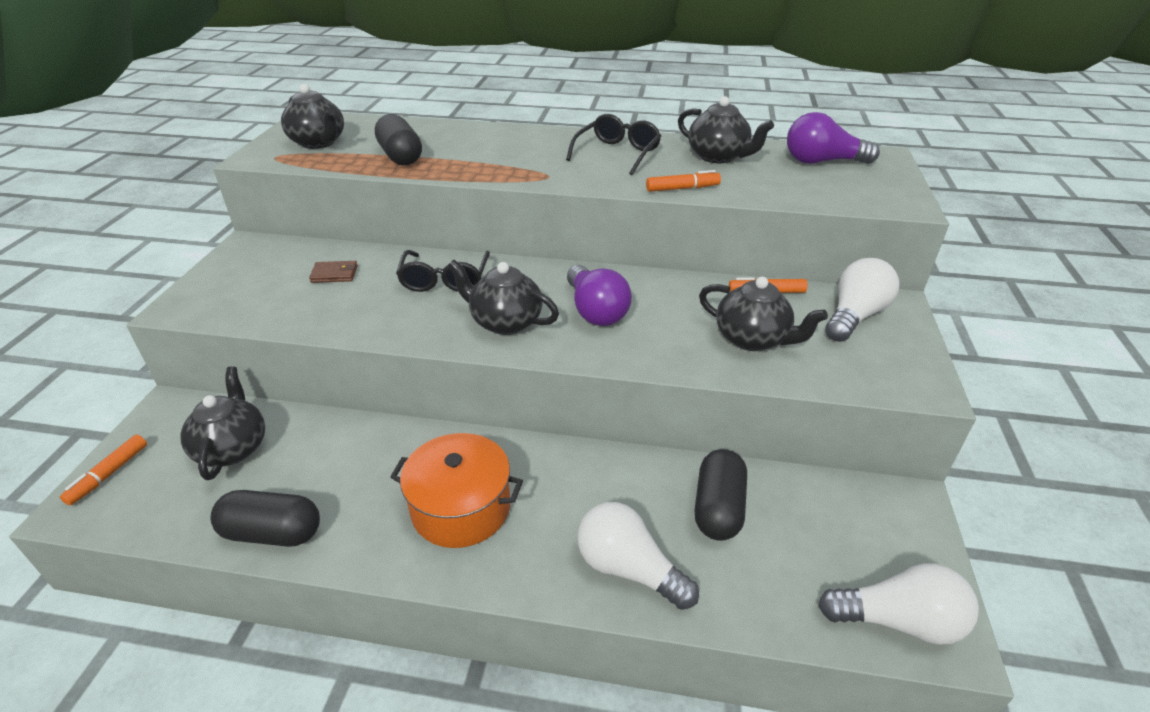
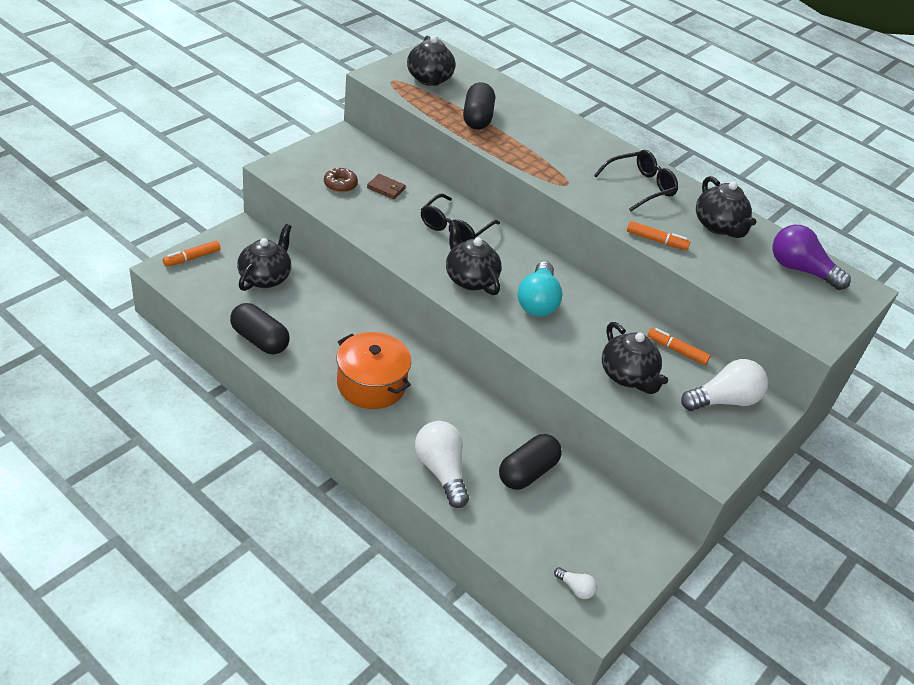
camera: 25 degrees right, 5 degrees up
purple light bulb [567,265,632,326] -> turquoise light bulb [518,261,563,317]
white light bulb [818,563,979,645] -> white light bulb [554,567,597,599], size x0.47
none -> brown donut [324,168,358,192]

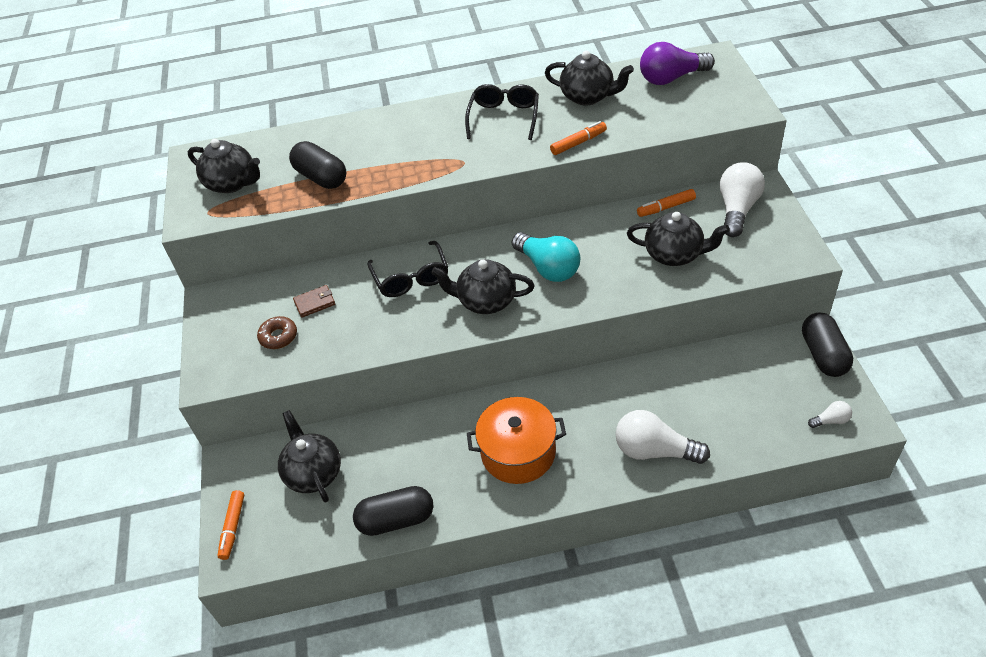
camera: 40 degrees left, 5 degrees up
black capsule [499,434,562,490] -> black capsule moved to [802,313,853,377]

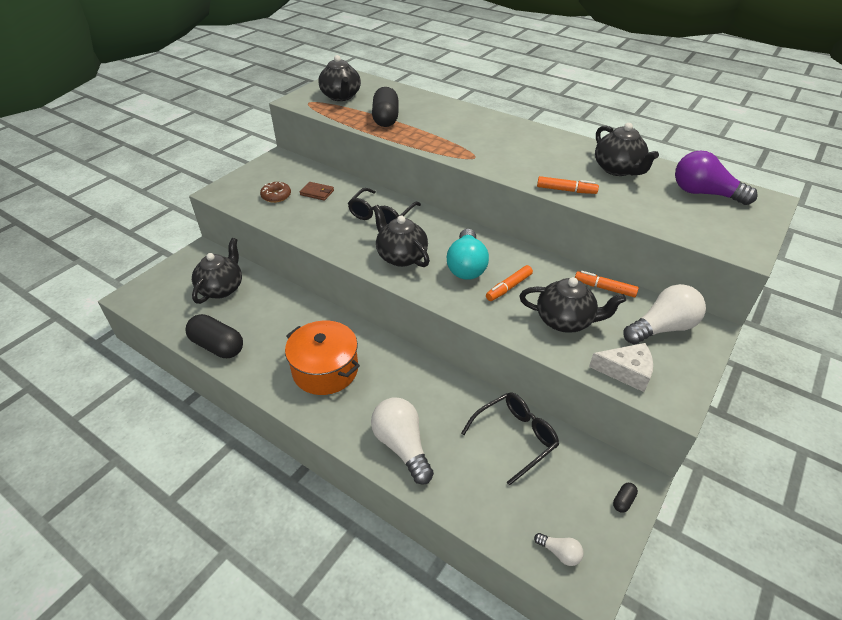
camera: 40 degrees right, 5 degrees down
orange marker [217,490,244,560] -> orange marker moved to [486,265,533,301]
black glasses [465,84,539,140] -> black glasses moved to [461,392,559,486]
black teapot [627,212,730,266] -> black teapot turned 45 degrees counterclockwise [520,277,626,333]
black capsule [802,313,853,377] -> black capsule [613,483,638,513], size x0.42
none -> white cheese [589,343,653,392]

